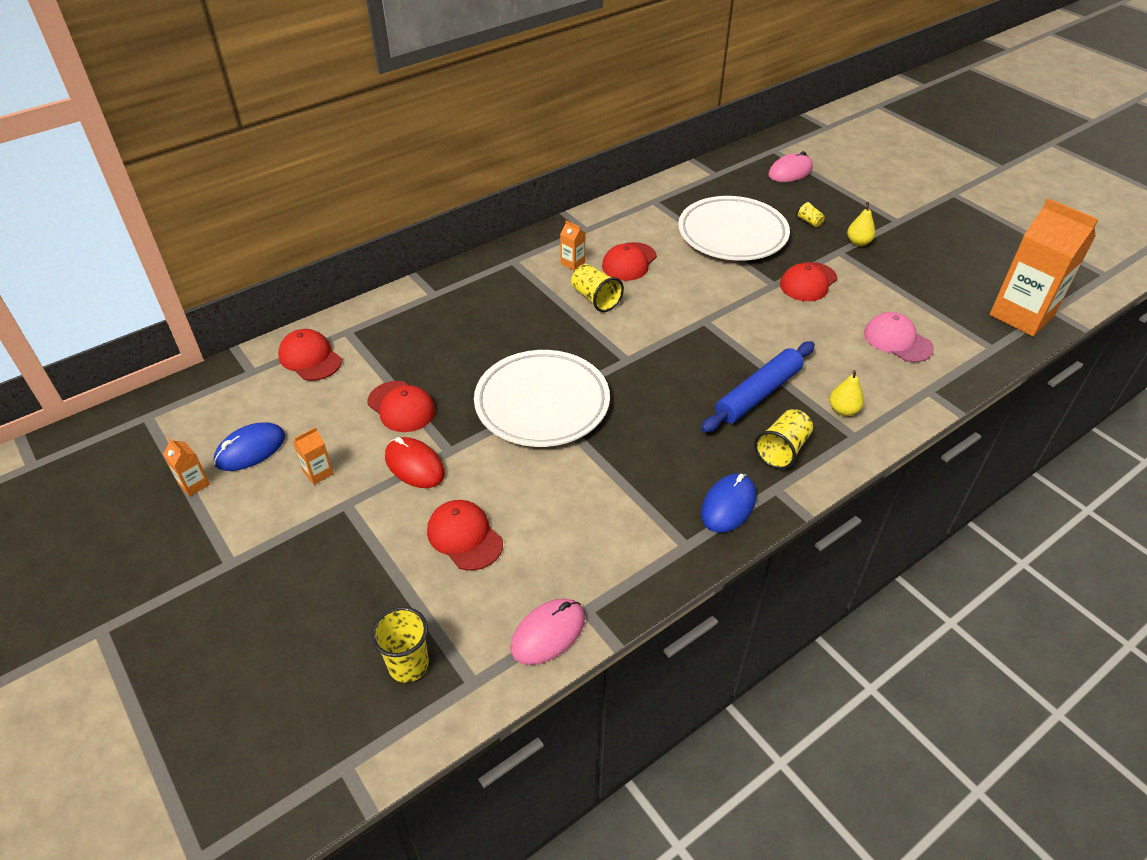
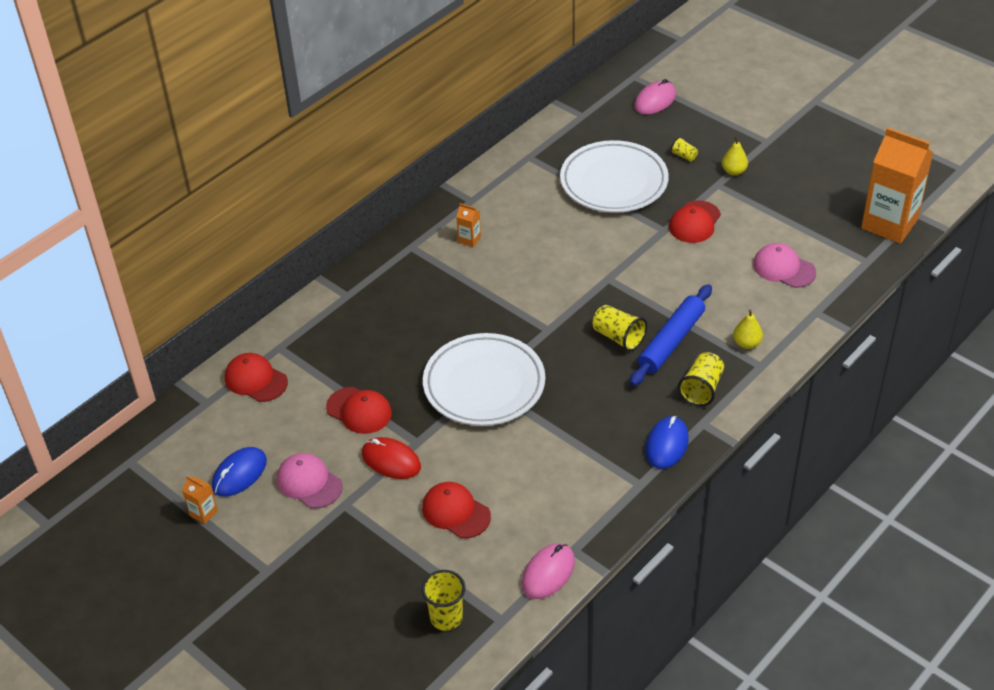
camera: 10 degrees left, 0 degrees up
orange carton [293,427,334,485] -> pink cap [277,453,343,509]
yellow cup [571,264,624,312] -> yellow cup moved to [592,305,647,352]
red cap [602,242,657,281] -> none

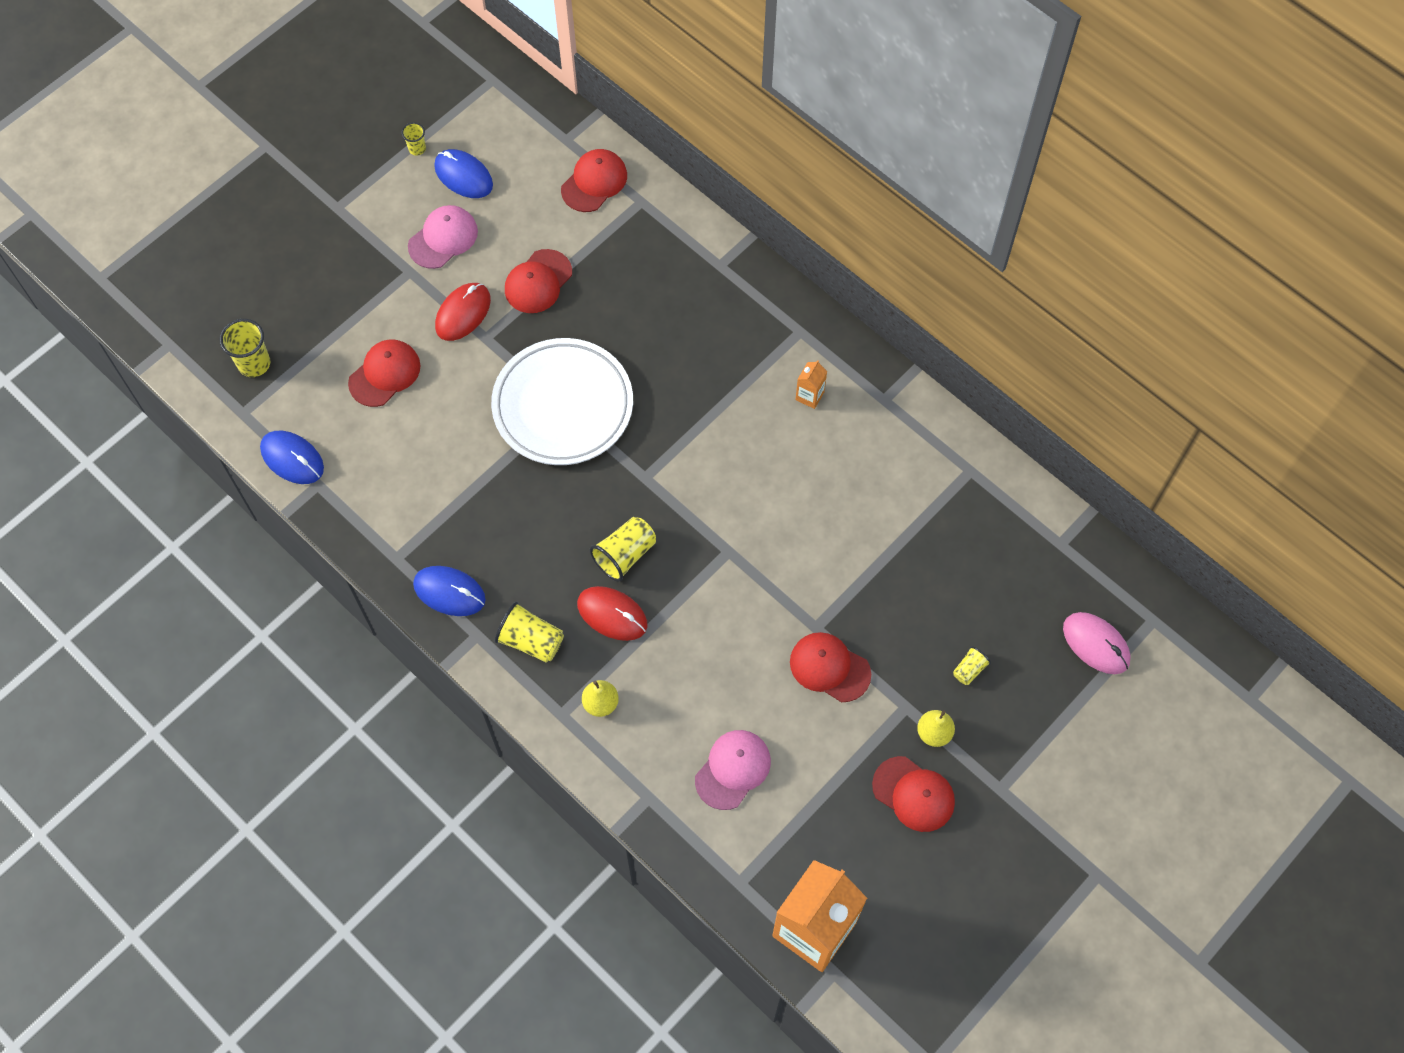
camera: 90 degrees right, 20 degrees up
orange carton [182,476,218,524] -> yellow cup [402,122,426,156]
pink mouse [522,543,575,599] -> blue mouse [260,431,324,484]
white plate [560,140,669,213] -> none
blue rolling pin [630,284,712,386] -> red mouse [577,586,648,641]
none -> red cap [872,756,955,832]

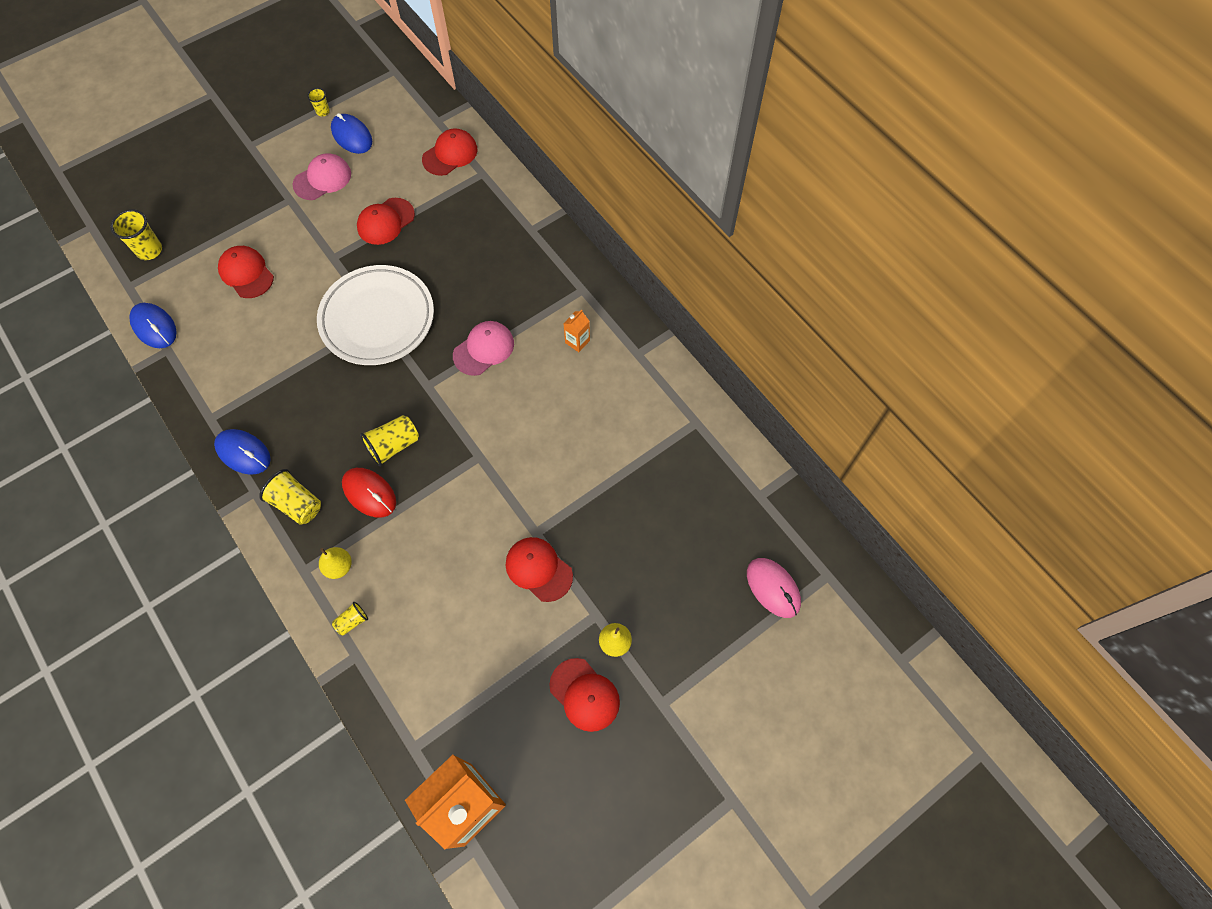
camera: 10 degrees right, 0 degrees up
red cap [348,339,421,407] -> red cap turned 90 degrees counterclockwise [218,246,274,298]
red mouse [435,283,491,341] -> none
pink cap [695,730,771,810] -> pink cap moved to [453,321,514,376]
yellow cup [953,646,991,685] -> yellow cup moved to [332,602,368,636]

